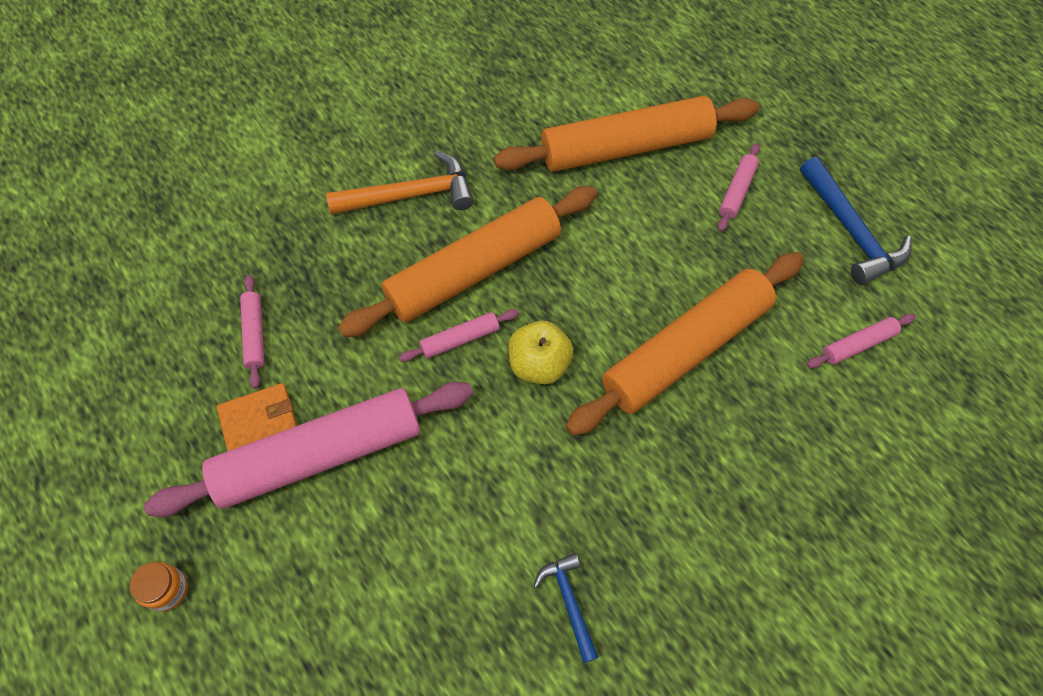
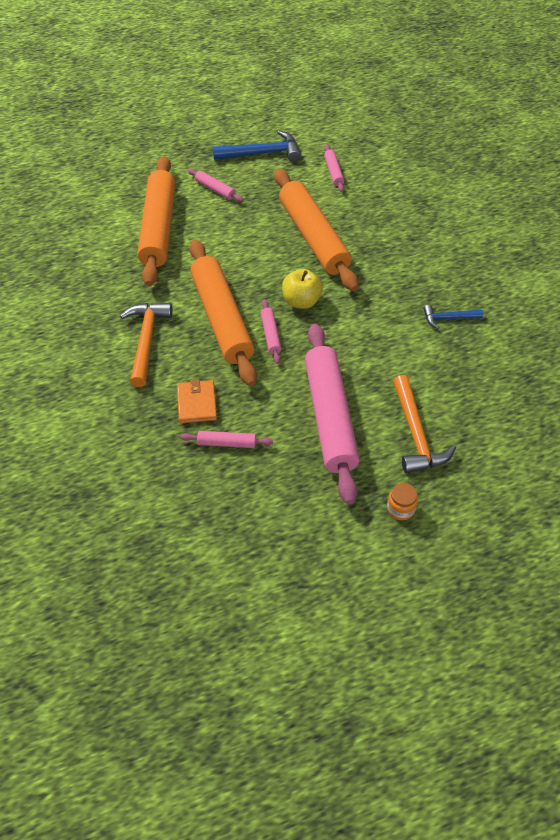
camera: 75 degrees left, 10 degrees down
orange wallet [217,383,297,451] -> orange wallet moved to [177,379,217,423]
none -> orange hammer [393,375,456,473]

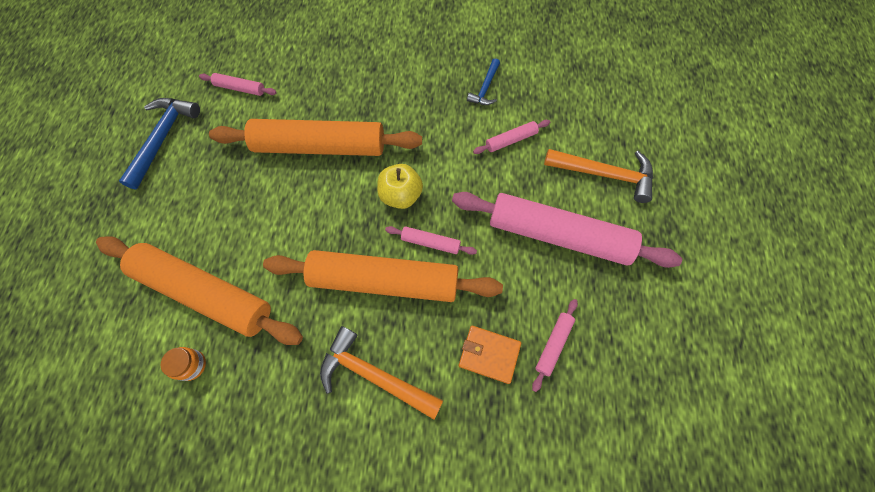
camera: 65 degrees left, 15 degrees up
pink rolling pin [187,169,243,202] -> pink rolling pin moved to [473,120,550,154]
orange jar [387,483,418,520] -> orange jar moved to [161,347,206,381]

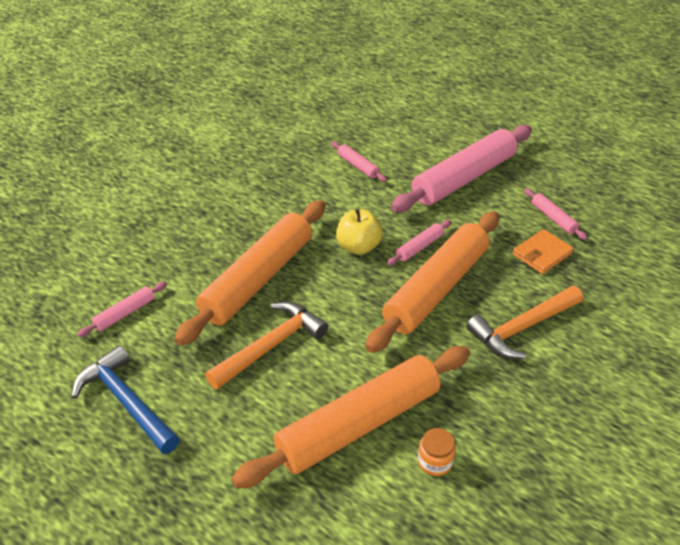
camera: 60 degrees left, 25 degrees down
blue hammer [467,58,500,105] -> none
pink rolling pin [473,120,550,154] -> pink rolling pin turned 45 degrees counterclockwise [331,142,387,182]
orange hammer [544,149,653,203] -> orange hammer moved to [205,301,328,390]

